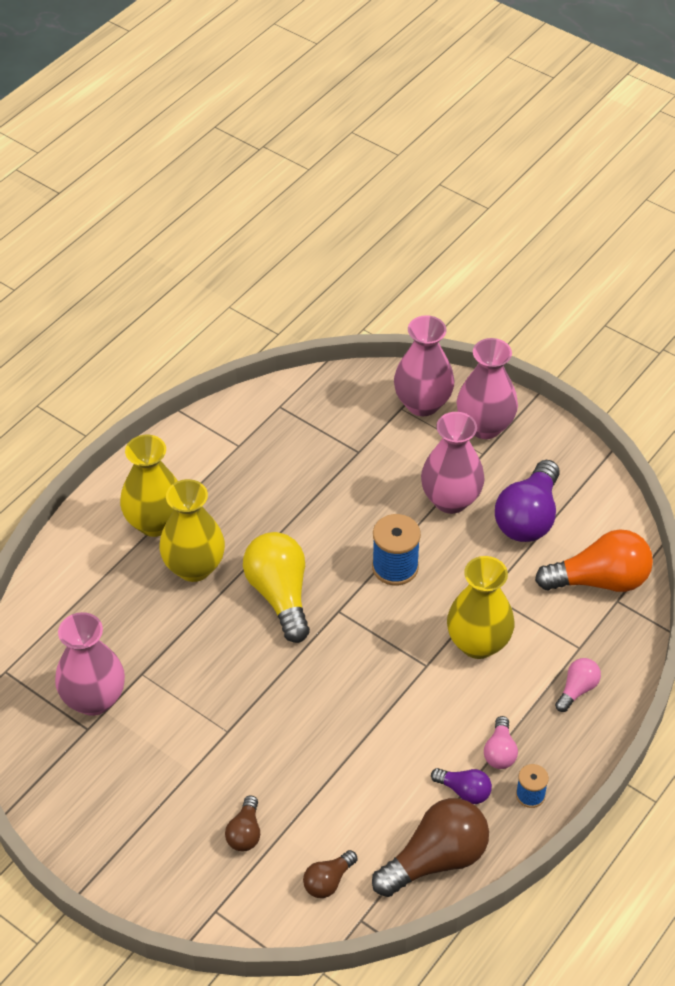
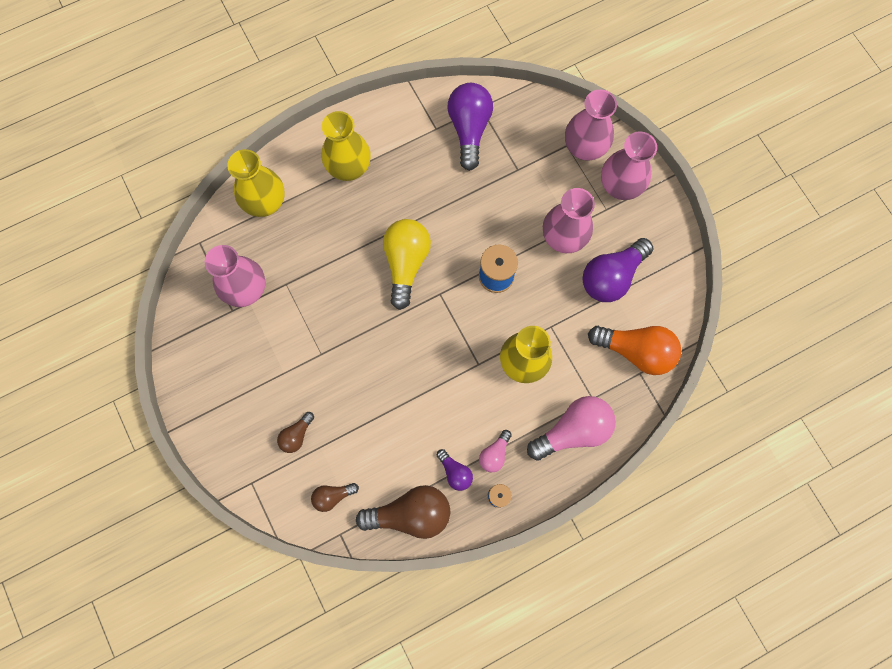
camera: 25 degrees right, 25 degrees up
yellow vase [159,479,225,582] -> yellow vase moved to [227,149,285,217]
pink light bulb [555,658,601,712] -> pink light bulb [527,396,616,461], size x1.96
none -> purple light bulb [447,83,493,171]

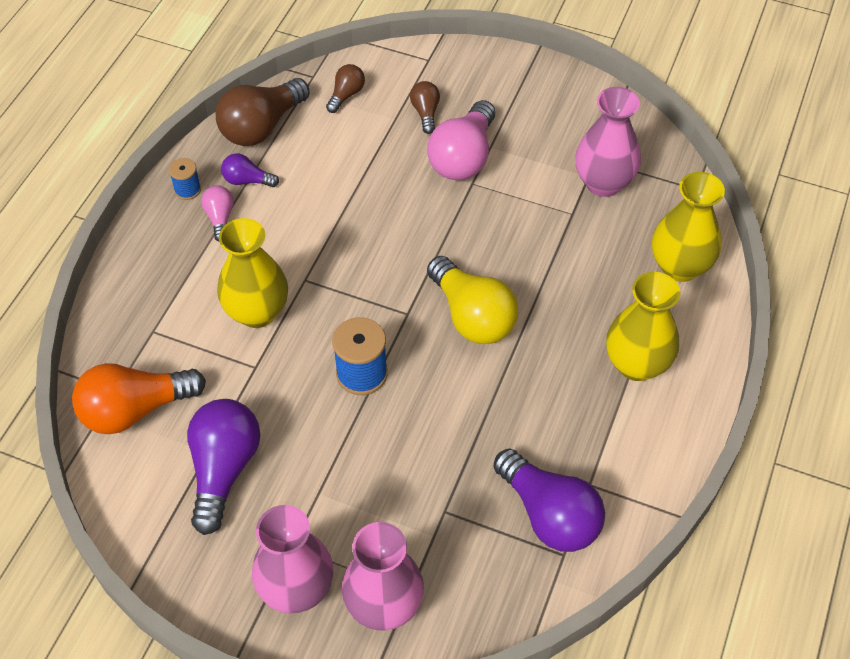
camera: 140 degrees right, 20 degrees down
pink light bulb [527,396,616,461] -> pink light bulb moved to [427,100,495,180]
pink vase [543,188,595,253] -> none

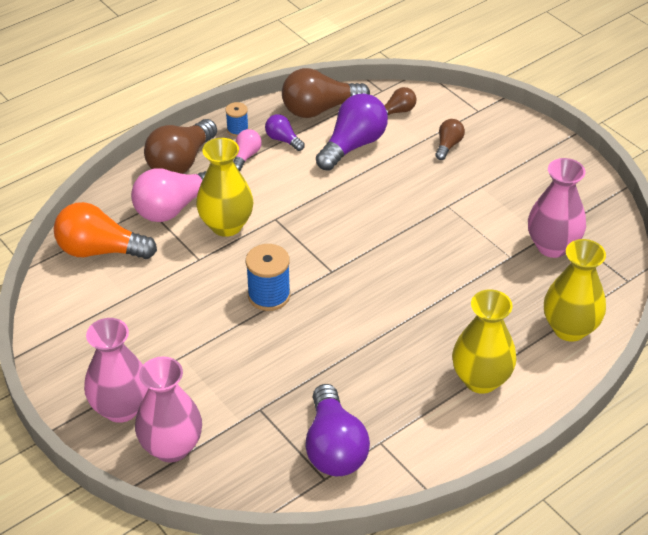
camera: 30 degrees right, 10 degrees down
purple light bulb [187,399,260,535] -> purple light bulb moved to [316,94,388,171]
pink light bulb [427,100,495,180] -> pink light bulb moved to [131,169,207,222]
yellow light bulb [427,256,518,344] -> none
none -> brown light bulb [144,119,217,174]

